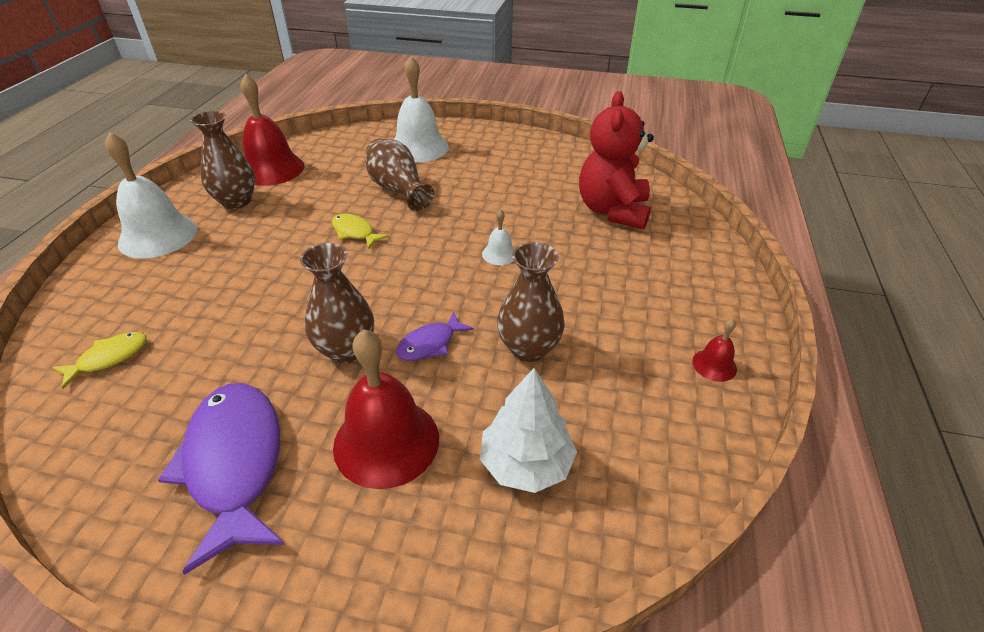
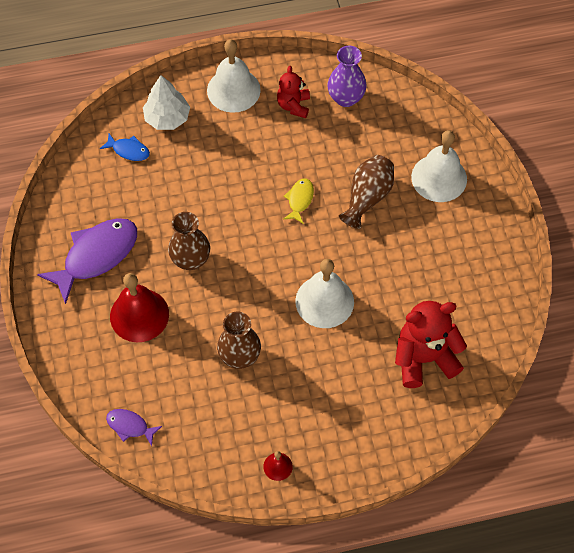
camera: 65 degrees right, 20 degrees up
yellow fish [52,332,147,389] -> blue fish [100,134,150,161]
brown vase [190,111,255,209] -> red teddy bear [277,66,310,118]
red bell [240,74,304,186] -> purple vase [328,46,367,107]
purple fish [396,311,474,361] -> purple fish moved to [106,409,162,446]
white tree [480,368,577,493] -> white tree moved to [143,75,190,130]
white bell [482,209,515,265] -> white bell [295,259,354,328], size x2.15

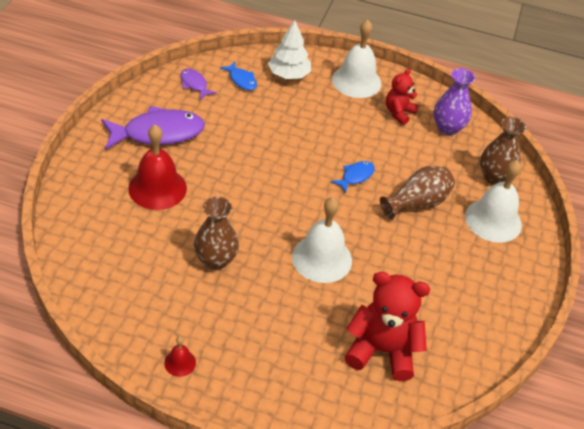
camera: 25 degrees right, 15 degrees down
purple fish [106,409,162,446] -> purple fish moved to [180,68,217,100]
brown vase [168,212,210,270] -> brown vase moved to [480,117,526,185]
yellow fish [284,179,314,224] -> blue fish [331,161,375,193]

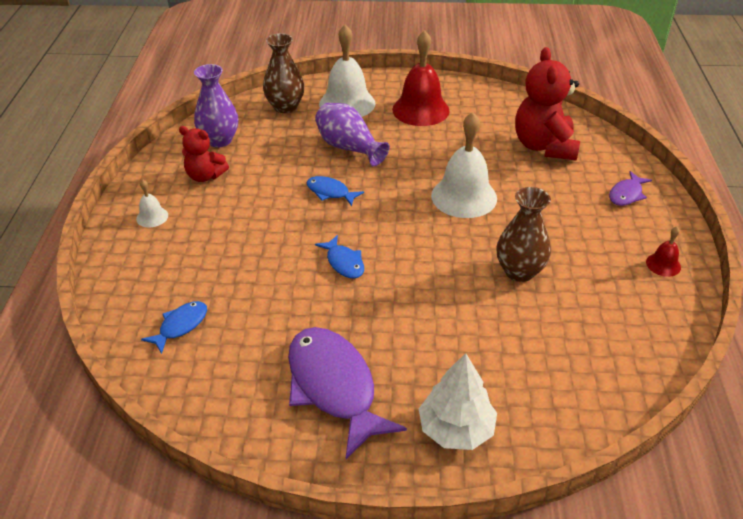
camera: 100 degrees left, 5 degrees down
red bell [128,125,187,210] -> red bell moved to [392,30,450,126]
purple fish [180,68,217,100] -> purple fish moved to [609,171,652,206]
white tree [268,20,311,79] -> white tree moved to [419,353,497,450]
white bell [332,20,381,98] -> white bell [136,180,168,228], size x0.46
brown vase [380,166,455,220] -> purple vase [315,103,390,166]
none -> blue fish [315,235,364,279]

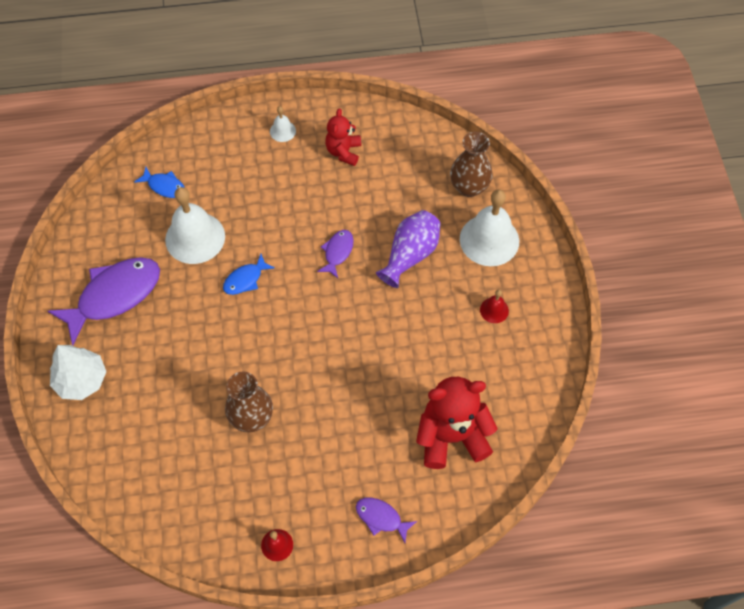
camera: 80 degrees right, 20 degrees up
purple vase [194,64,238,147] -> none
blue fish [306,176,364,206] -> purple fish [317,230,354,278]
red bell [392,30,450,126] -> red bell [480,289,509,323], size x0.46
white bell [431,112,497,218] -> white bell moved to [165,187,225,264]

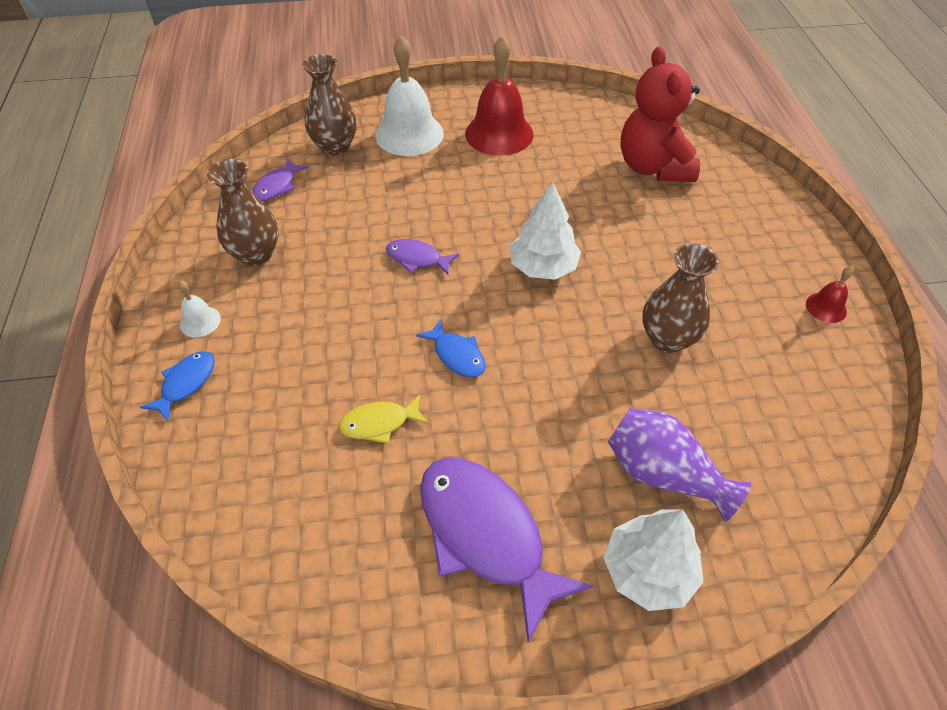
camera: 90 degrees left, 10 degrees down
blue fish [134,167,185,198] -> blue fish moved to [140,351,215,422]
white bell [165,187,225,264] -> yellow fish [339,395,429,444]
red teddy bear [325,109,361,166] -> brown vase [207,159,278,266]
purple fish [356,497,417,543] -> purple fish moved to [252,158,309,201]
purple vase [376,210,441,288] -> purple vase moved to [608,408,751,522]
red bell [480,289,509,323] -> red bell [465,35,533,156], size x2.15
none -> white tree [509,182,581,280]

